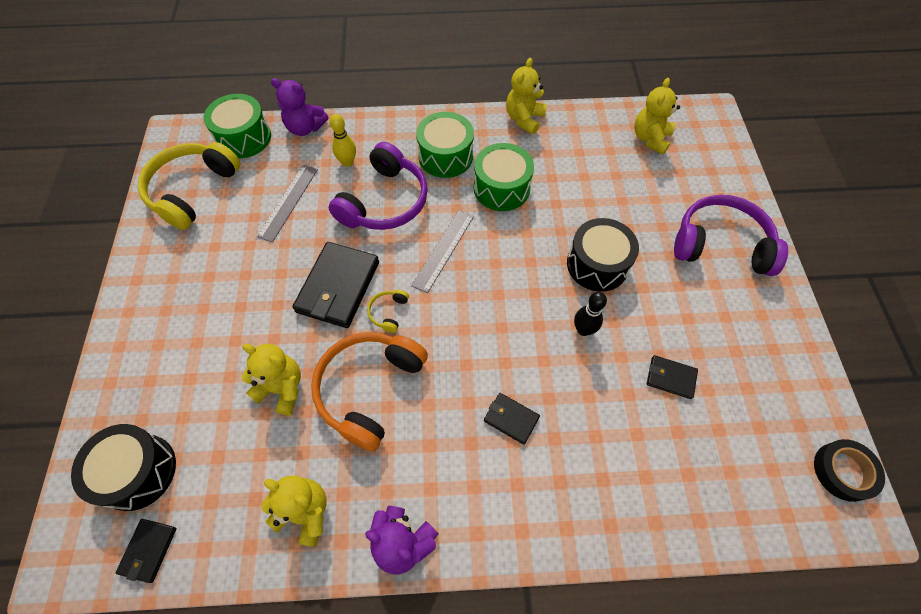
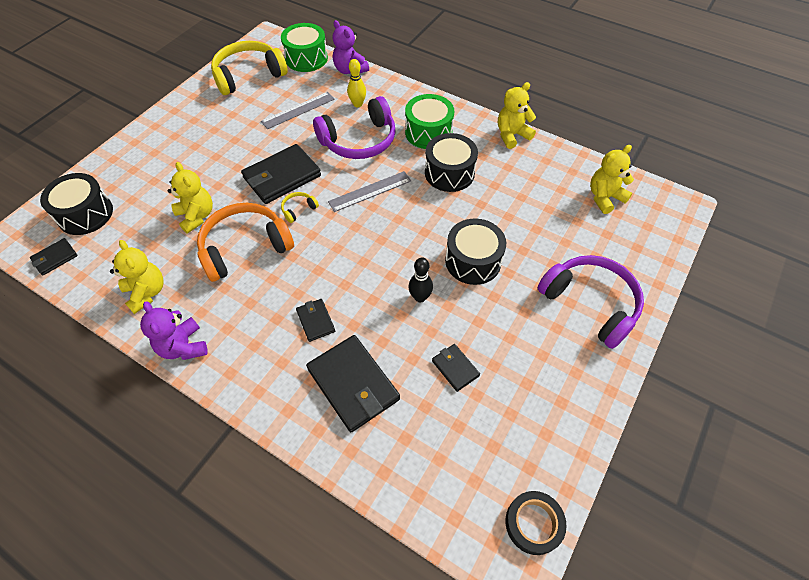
camera: 35 degrees right, 5 degrees down
green drum [474,143,534,211] -> black drum [425,133,478,192]
none -> black wallet [306,335,400,432]

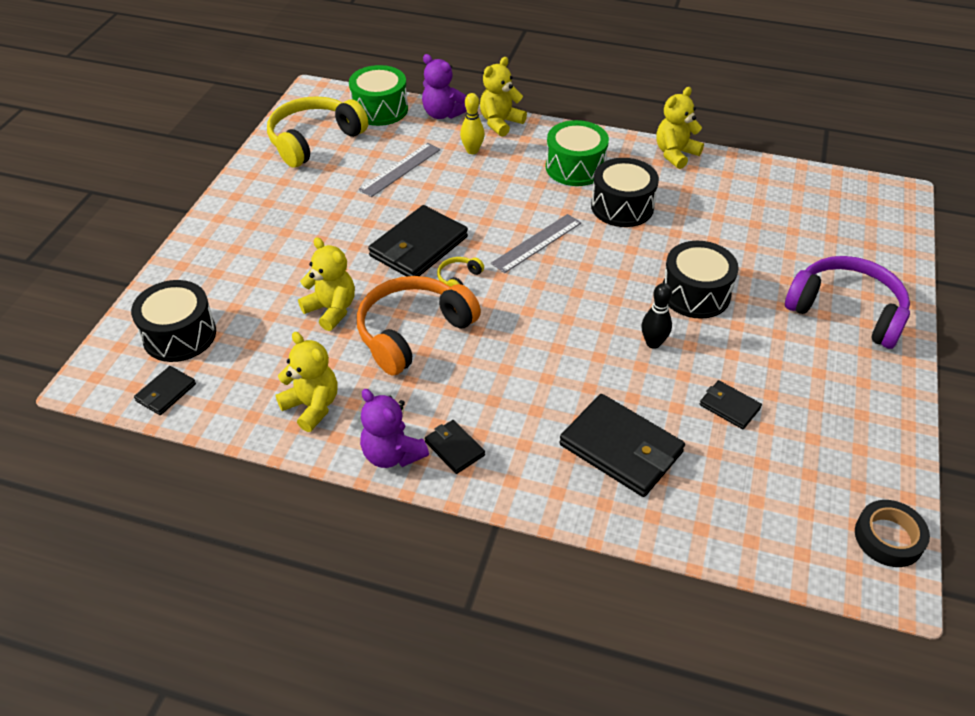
camera: 15 degrees left, 10 degrees down
black wallet [296,299,335,342] -> black wallet moved to [425,420,485,474]
purple headphones [313,96,396,159] -> none
yellow teddy bear [590,145,634,214] -> yellow teddy bear moved to [480,57,527,137]

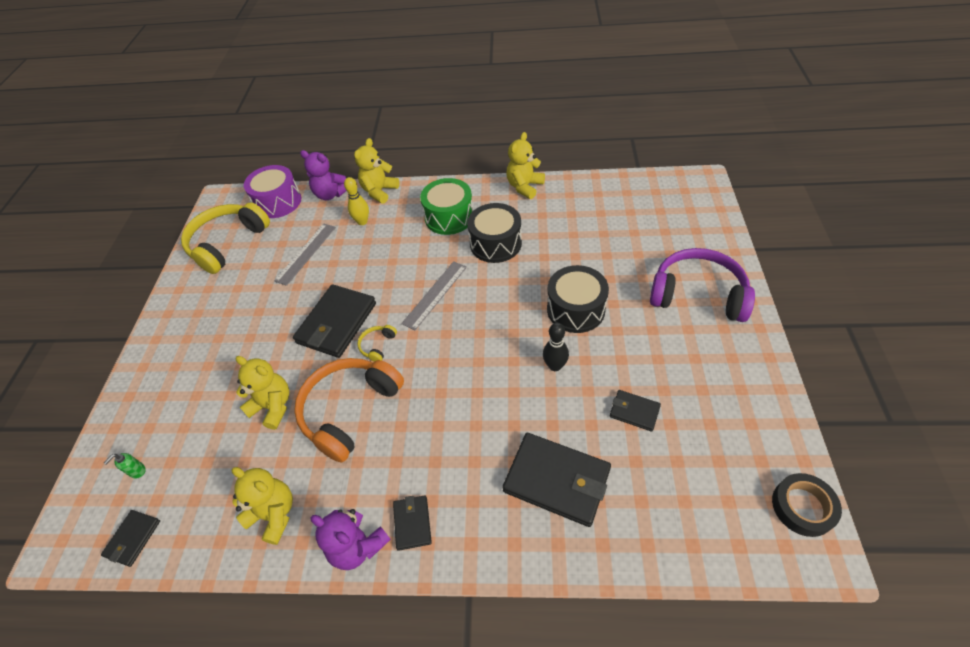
camera: 10 degrees left, 5 degrees up
black drum [131,280,216,362] -> green soap dispenser [104,453,146,479]
green drum [349,65,408,126] -> purple drum [244,165,301,218]
black wallet [425,420,485,474] -> black wallet turned 45 degrees clockwise [393,495,432,551]

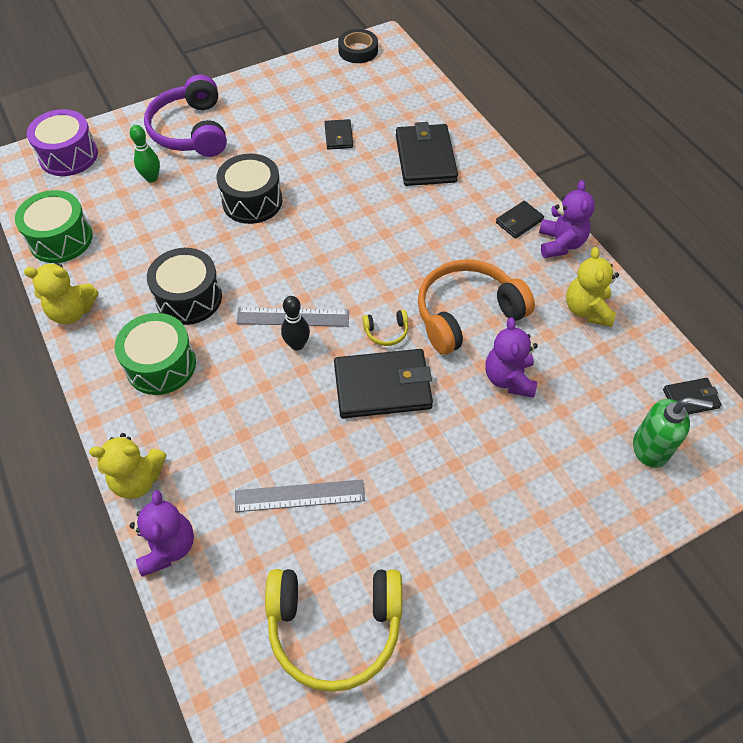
camera: 125 degrees left, 5 degrees up
green soap dispenser [104,453,146,479] -> green soap dispenser [633,397,713,468], size x2.14
yellow teddy bear [235,356,289,430] -> purple teddy bear [485,317,538,398]
purple drum [244,165,301,218] -> purple drum moved to [27,109,98,176]
orange headphones [294,358,404,463] -> orange headphones turned 150 degrees clockwise [418,259,535,355]
yellow bowling pin [344,177,369,225] -> none
black bowling pin [543,323,569,371] -> black bowling pin moved to [281,296,310,351]
none -> green drum [15,190,93,263]
none -> green bowling pin [130,125,160,183]

